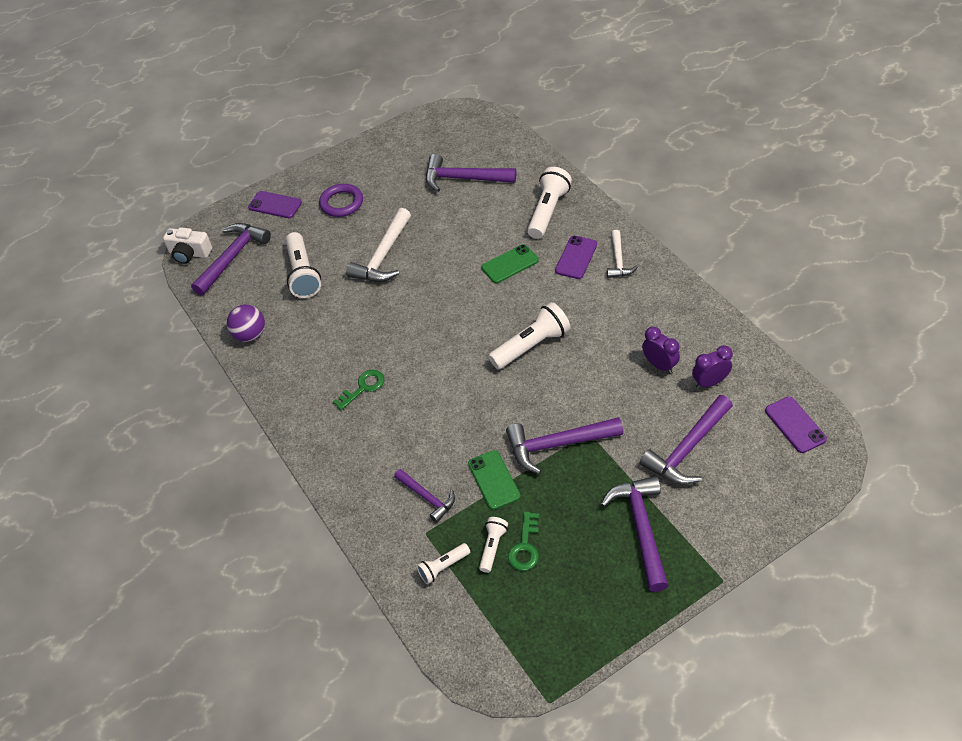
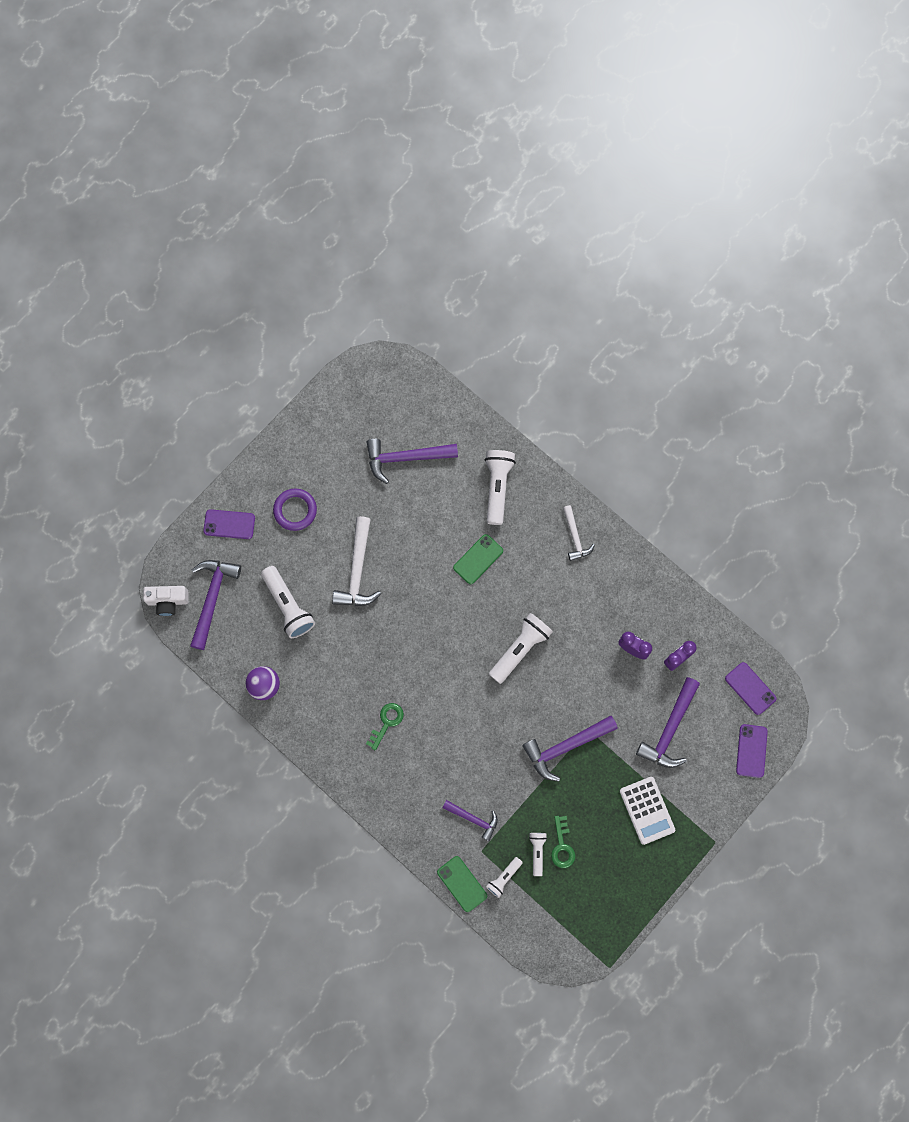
camera: 20 degrees left, 25 degrees up
green phone [468,450,520,510] -> green phone moved to [437,856,487,912]
purple phone [555,236,597,279] -> purple phone moved to [736,724,768,778]
purple hammer [601,476,669,592] -> white calculator [620,777,675,845]

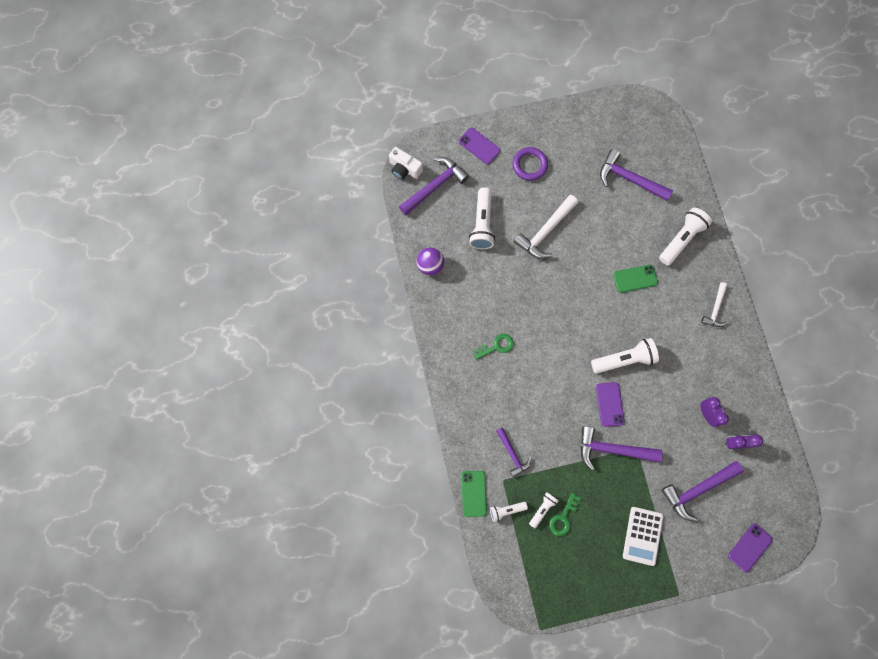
camera: 35 degrees right, 0 degrees up
purple phone [725,662,776,715] -> purple phone moved to [596,382,625,427]

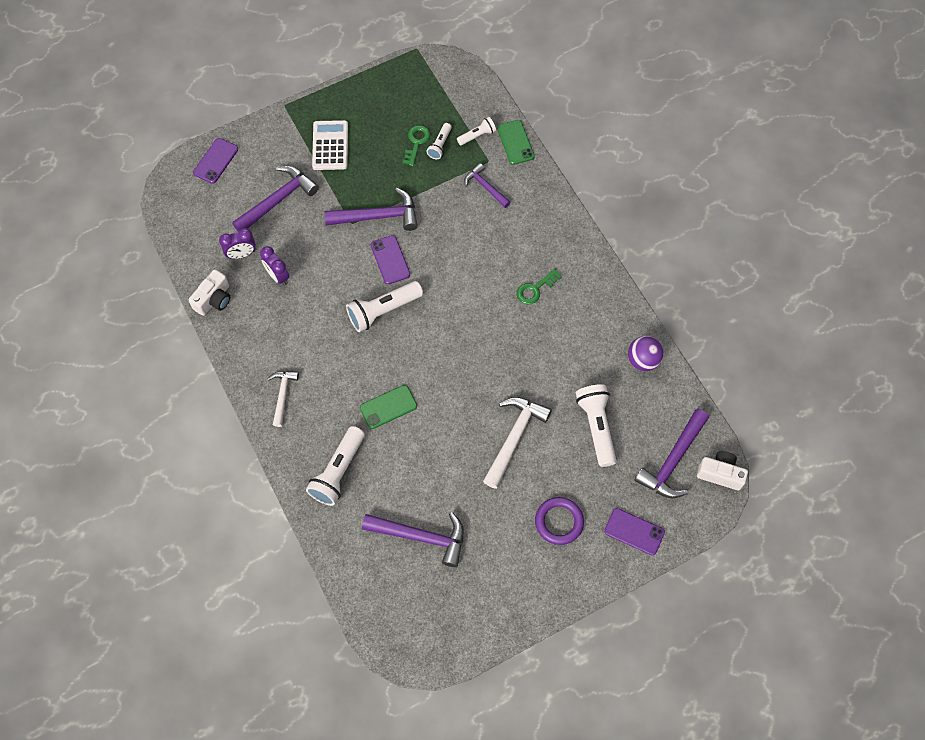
camera: 165 degrees right, 10 degrees down
none -> white camera [189,269,230,316]

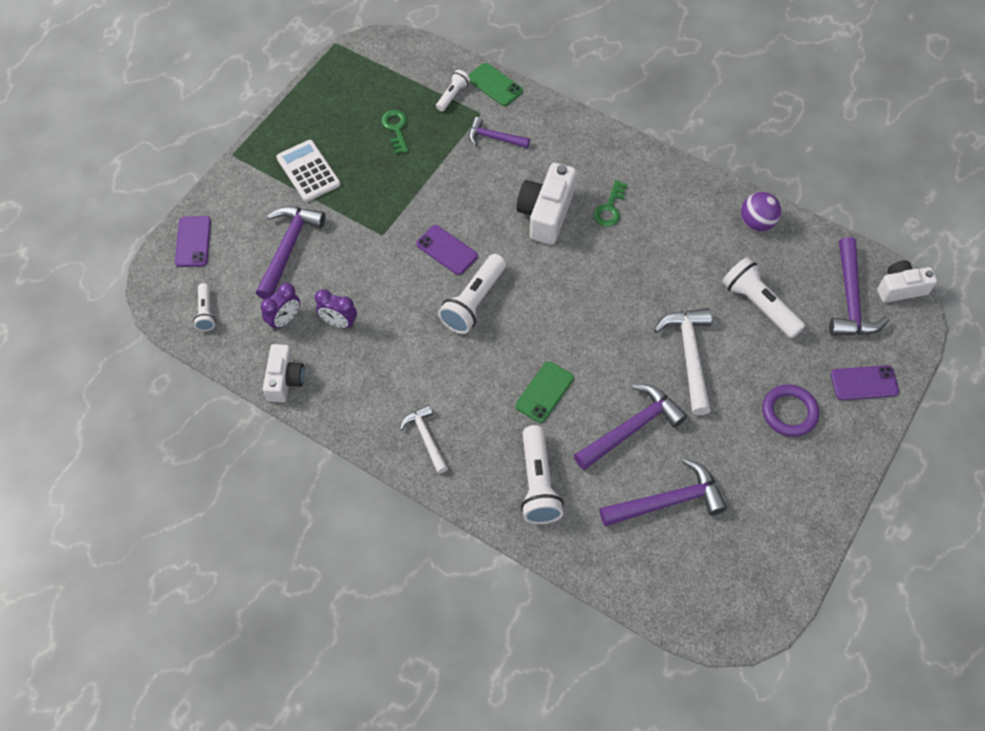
camera: 30 degrees left, 5 degrees down
purple hammer [324,188,418,231] -> purple hammer moved to [574,384,687,470]
white flashlight [426,123,452,159] -> white flashlight moved to [193,283,216,331]
none -> white camera [516,163,576,245]

